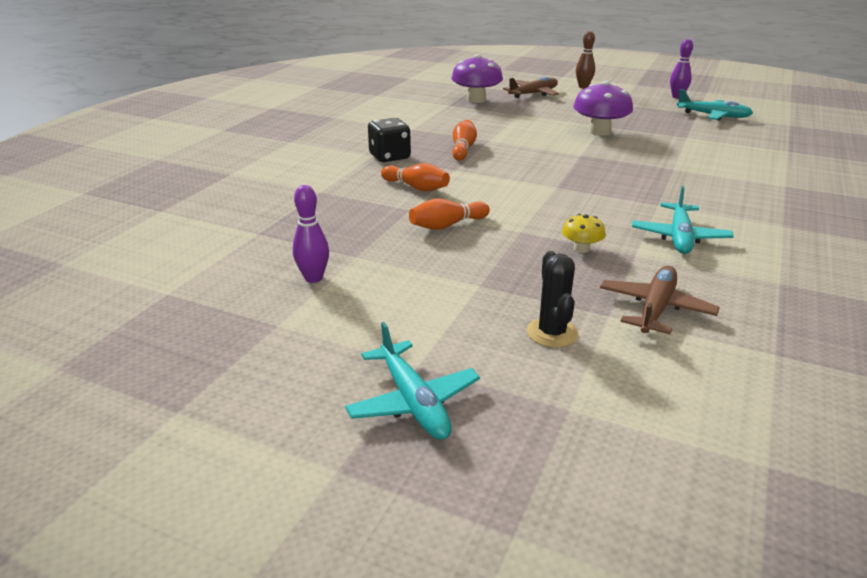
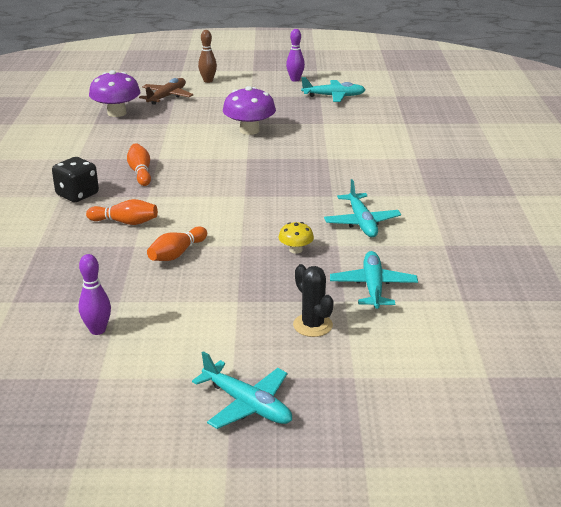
camera: 25 degrees left, 0 degrees up
brown plane [600,266,720,334] -> turquoise plane [330,251,418,309]

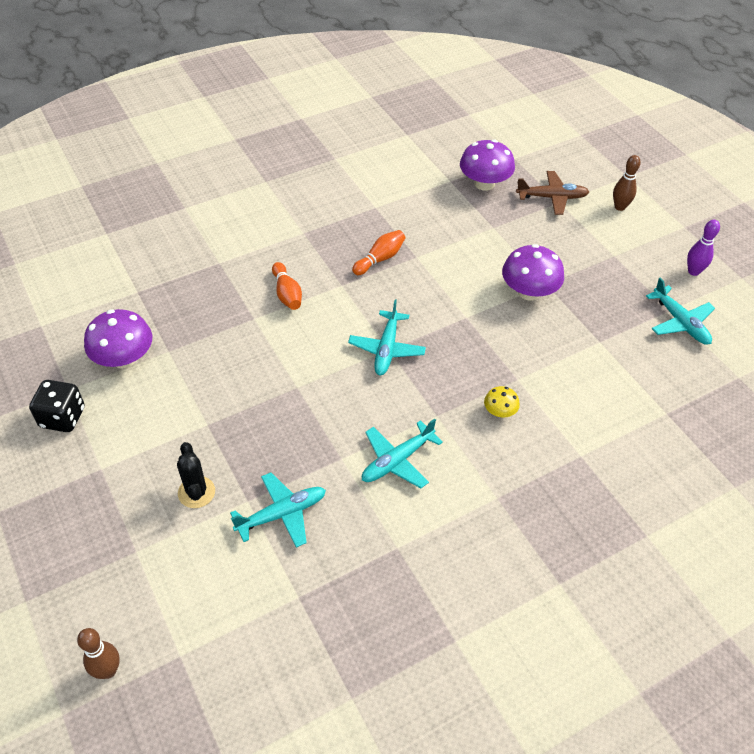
camera: 60 degrees right, 20 degrees up
black dice [52,157,99,202] -> black dice moved to [29,380,84,432]
purple bowling pin [79,254,111,335] -> purple mushroom [84,309,152,368]
orange bowling pin [147,226,207,261] -> none
turquoise plane [192,351,292,429] -> turquoise plane moved to [348,300,426,375]
yellow mushroom [278,222,314,254] -> yellow mushroom moved to [484,386,520,418]
black cactus [293,264,334,337] -> black cactus turned 45 degrees counterclockwise [177,442,215,508]
none -> brown bowling pin [77,628,120,679]

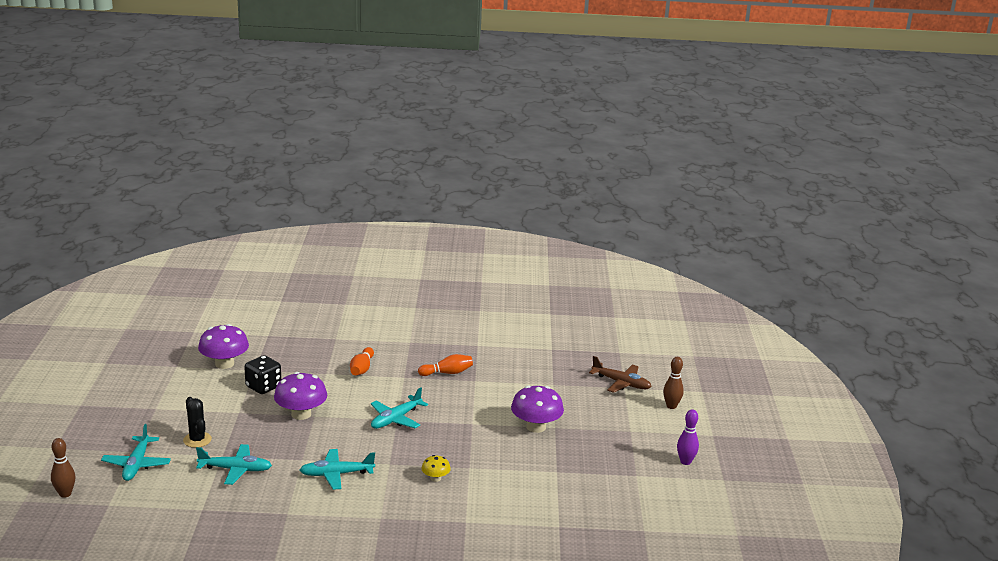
camera: 30 degrees right, 25 degrees down
black dice [29,380,84,432] -> black dice moved to [244,355,281,394]
black cactus [177,442,215,508] -> black cactus turned 45 degrees counterclockwise [183,397,212,448]
purple mushroom [460,139,515,191] -> purple mushroom moved to [274,372,327,420]
turquoise plane [646,277,715,345] -> turquoise plane moved to [101,424,171,481]

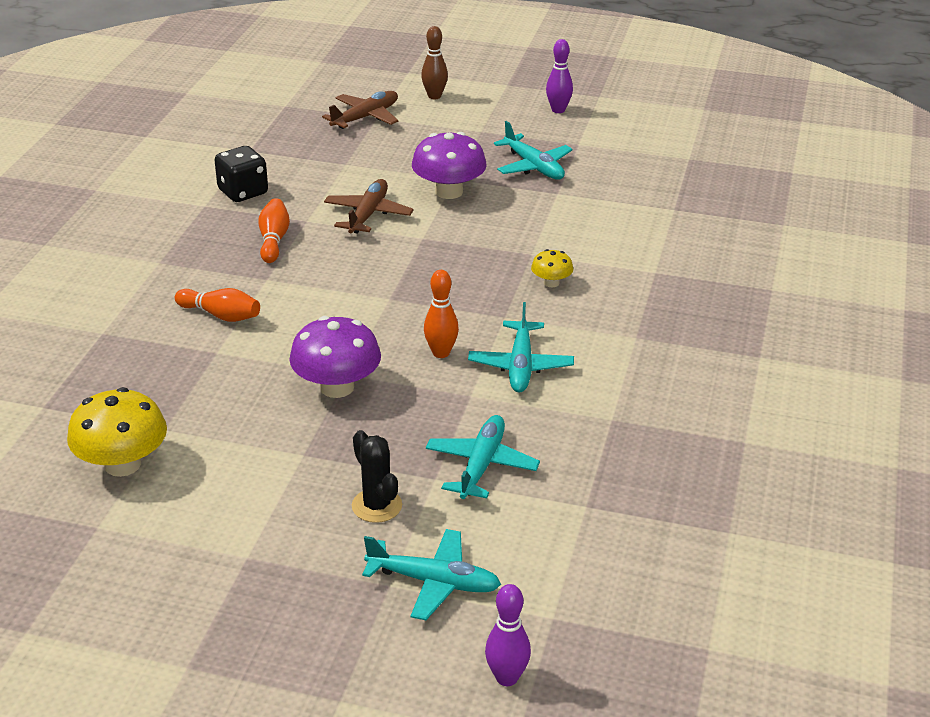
camera: 75 degrees left, 10 degrees up
brown bowling pin [51,438,75,498] -> purple bowling pin [485,584,531,686]
black cactus [183,397,212,448] -> black cactus turned 75 degrees clockwise [352,430,402,523]
purple mushroom [198,324,249,369] -> yellow mushroom [67,387,167,477]
black dice [244,355,281,394] -> black dice moved to [214,146,268,202]
turquoise plane [371,387,428,429] -> turquoise plane moved to [494,121,573,180]
none -> brown plane [324,179,414,234]
none -> orange bowling pin [424,270,459,358]

